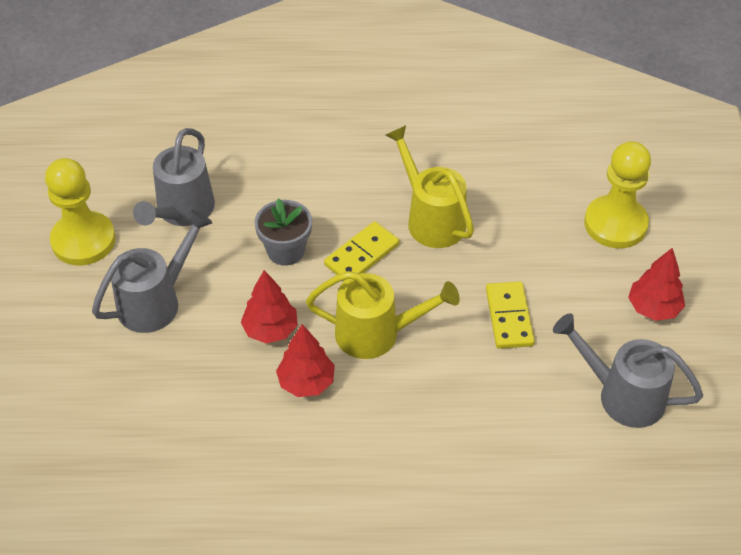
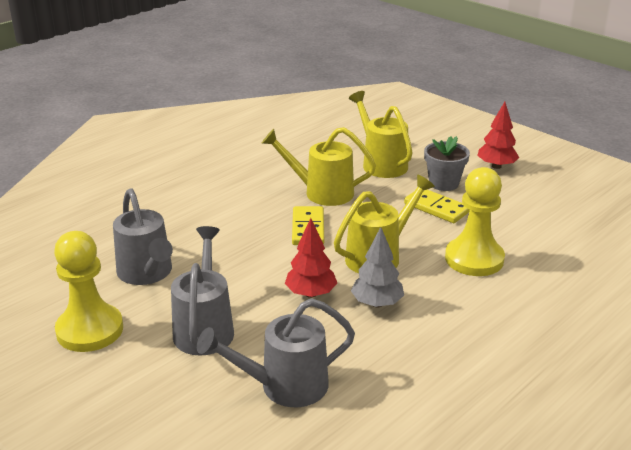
camera: 45 degrees left, 20 degrees down
grey flower pot [255,198,312,266] -> grey flower pot moved to [424,136,470,191]
red tree [276,324,335,397] -> grey tree [351,227,404,308]
grey watering can [553,313,703,428] -> grey watering can moved to [197,298,355,407]
yellow pawn [584,141,651,248] -> yellow pawn moved to [445,167,505,276]
none -> yellow watering can [349,91,412,178]

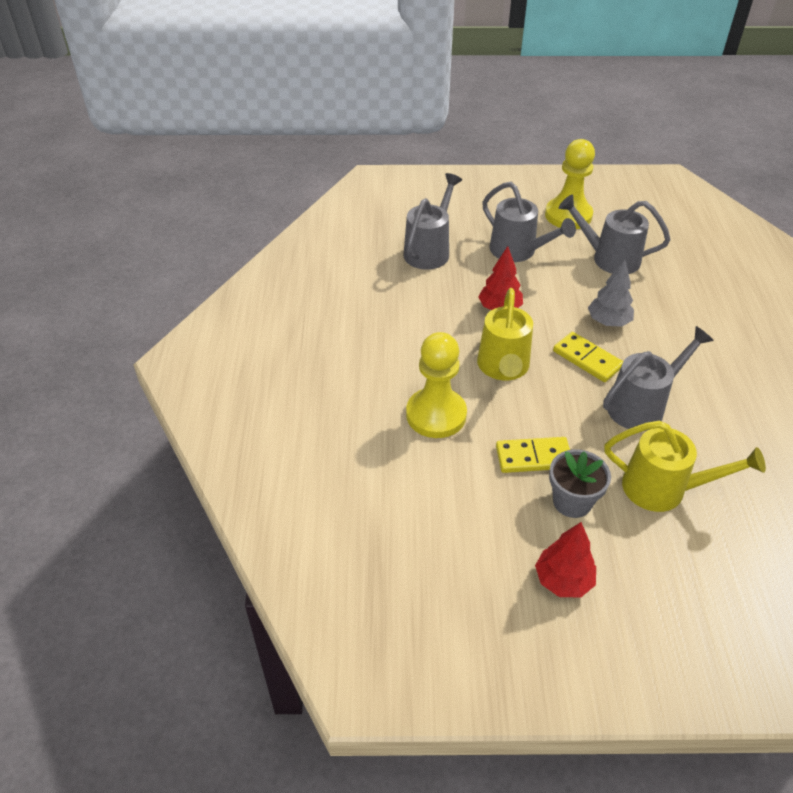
camera: 135 degrees right, 15 degrees up
yellow watering can [261,127,376,206] -> grey watering can [603,326,714,431]
grey tree [351,227,404,308] -> grey tree moved to [588,260,634,327]

